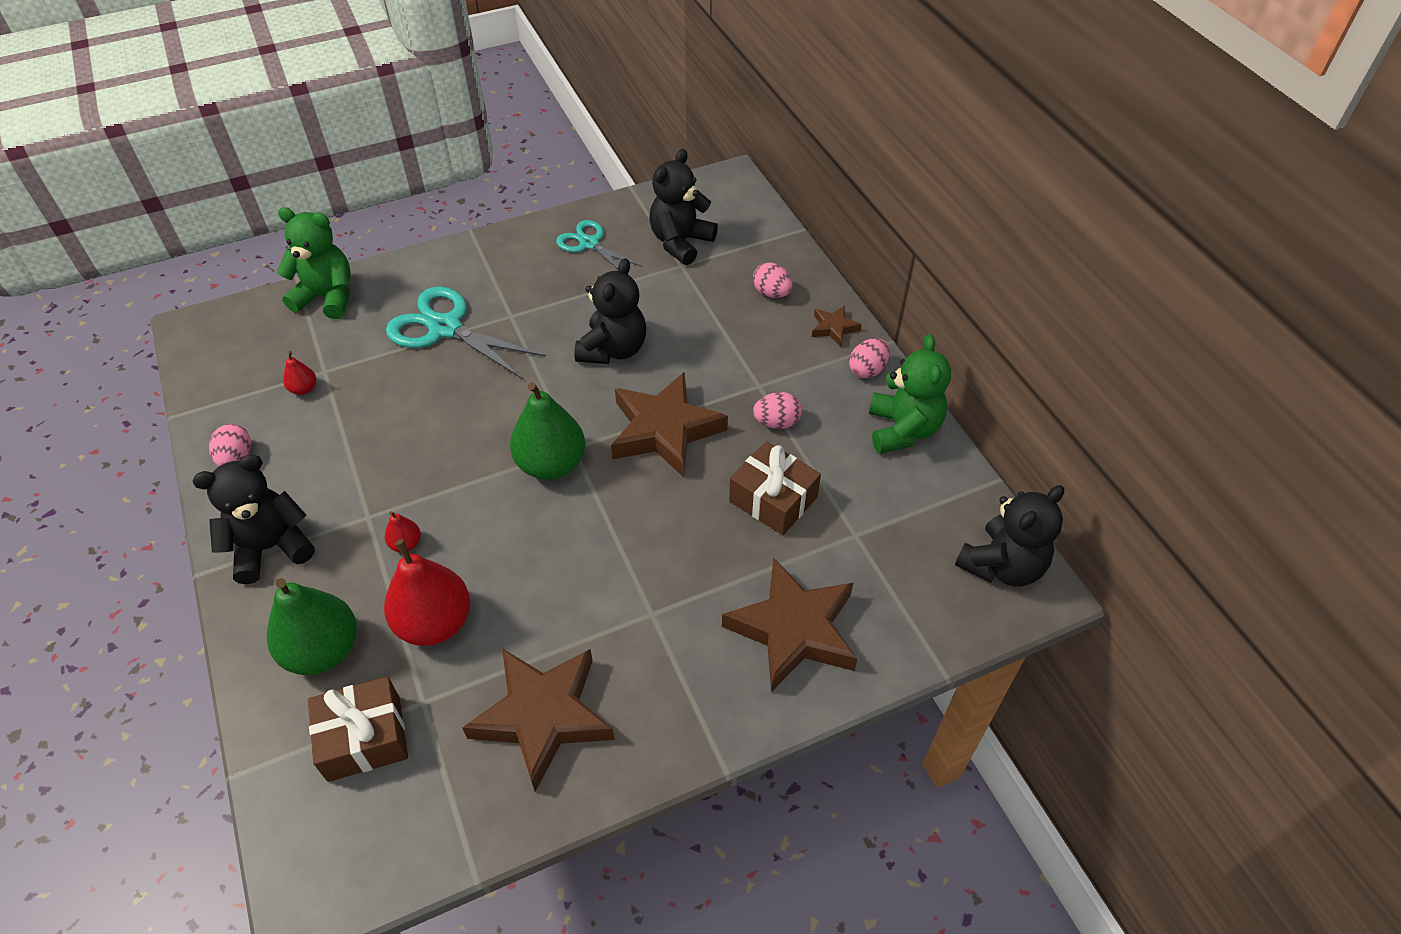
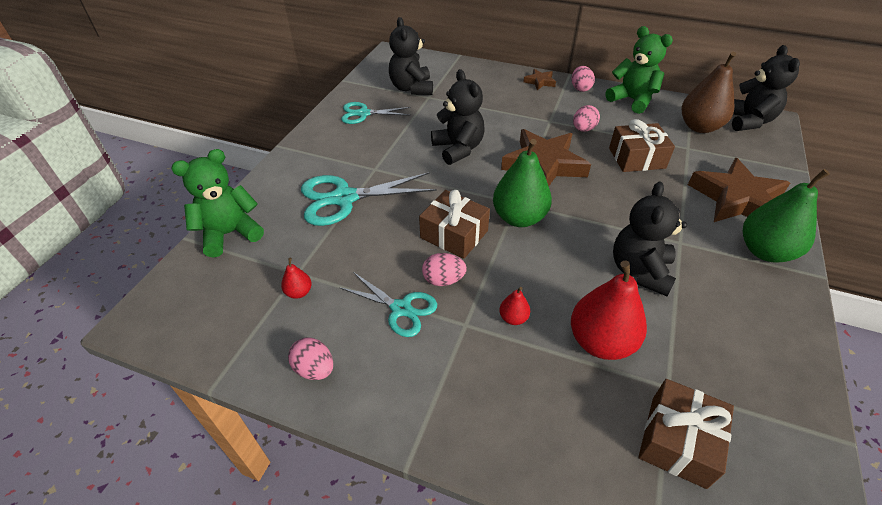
camera: 45 degrees left, 5 degrees down
black teddy bear [193,454,315,584] -> black teddy bear moved to [613,181,687,296]
green pear [267,578,357,675] -> green pear moved to [743,169,830,263]
brown star [462,648,615,792] -> none
pink egg [753,262,792,298] -> pink egg moved to [422,253,467,286]
none -> turquoise scissors [339,272,437,337]
none -> brown gift [419,190,490,259]
none -> brown pear [682,52,736,133]

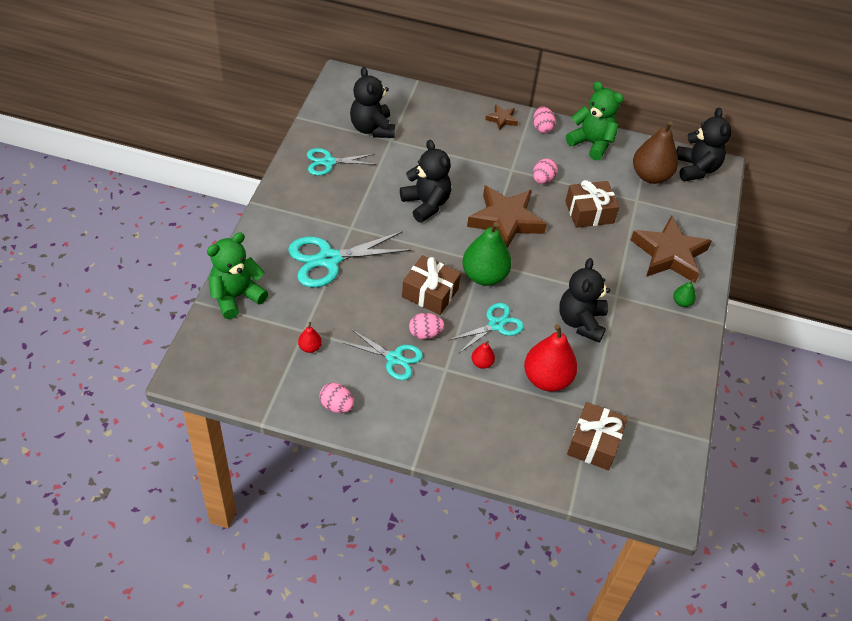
camera: 10 degrees left, 5 degrees up
green pear [743,169,830,263] -> green pear [673,279,696,307], size x0.45
none -> turquoise scissors [449,303,524,353]

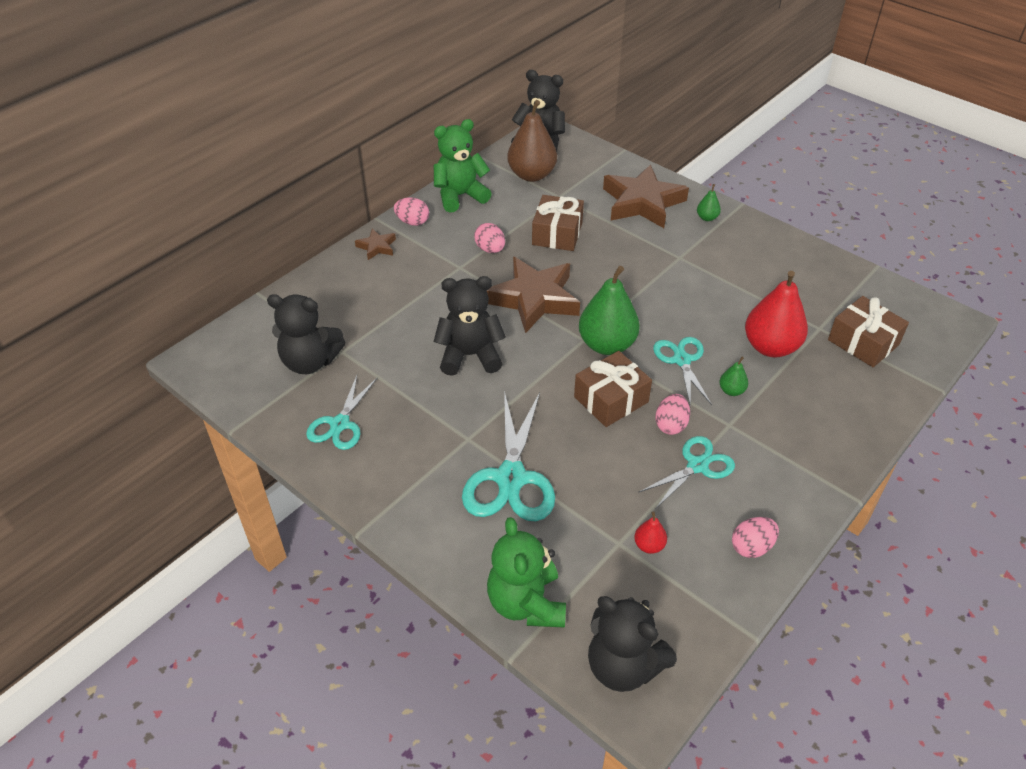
camera: 60 degrees left, 5 degrees down
red pear [472,341,495,369] -> green pear [719,357,748,396]
black teddy bear [559,258,610,343] -> black teddy bear moved to [588,596,677,692]

